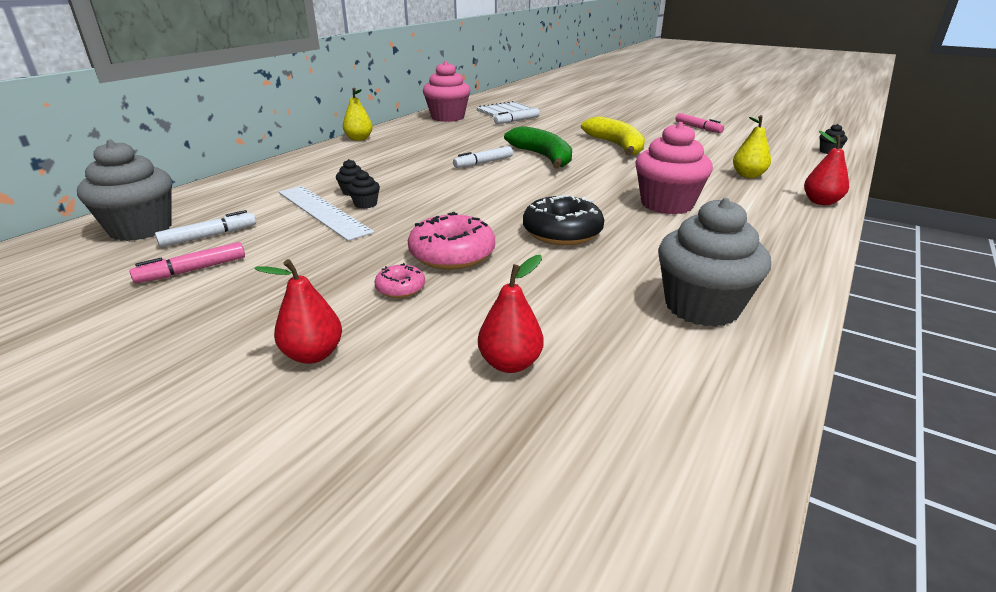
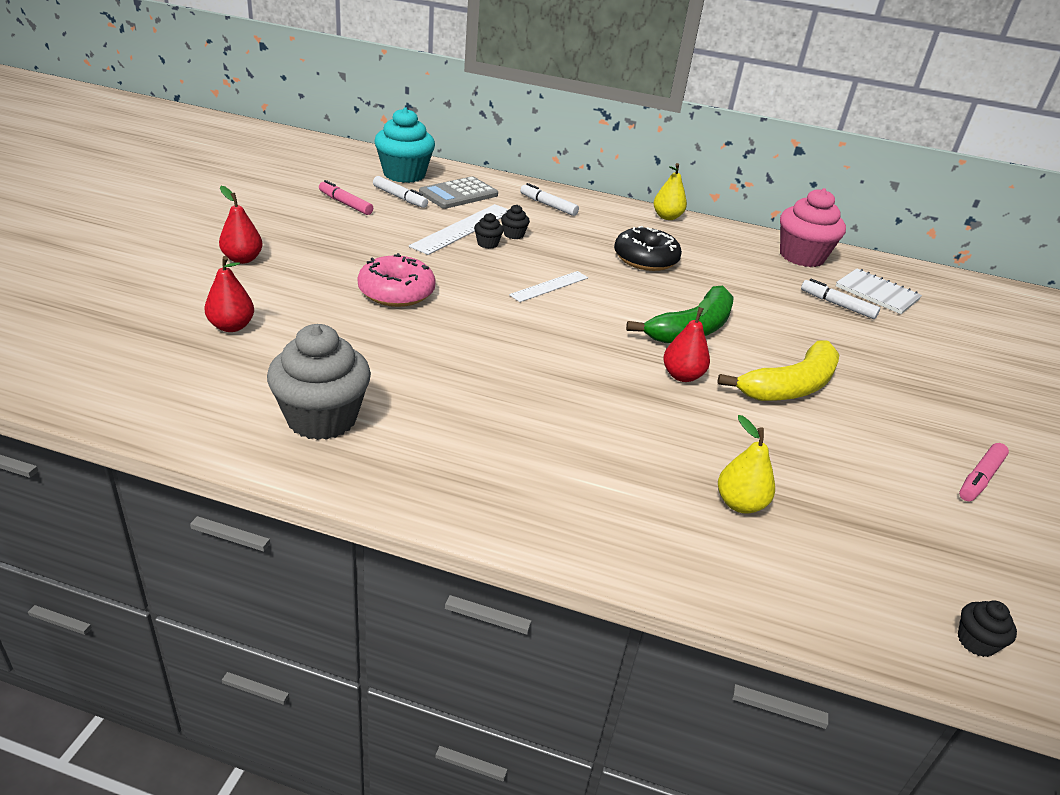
camera: 70 degrees right, 5 degrees up
grey cupcake [77,139,172,241] -> turquoise cupcake [374,107,435,183]
pink donut [374,263,425,298] -> none
white marker [453,146,513,168] -> white marker moved to [520,183,579,216]
black donut [523,195,604,245] -> black donut moved to [614,226,682,271]
pink cupcake [635,122,713,214] -> none
red pear [804,131,849,205] -> red pear moved to [663,298,711,382]
none -> grey calculator [419,176,498,209]
none -> white ruler [509,271,588,302]

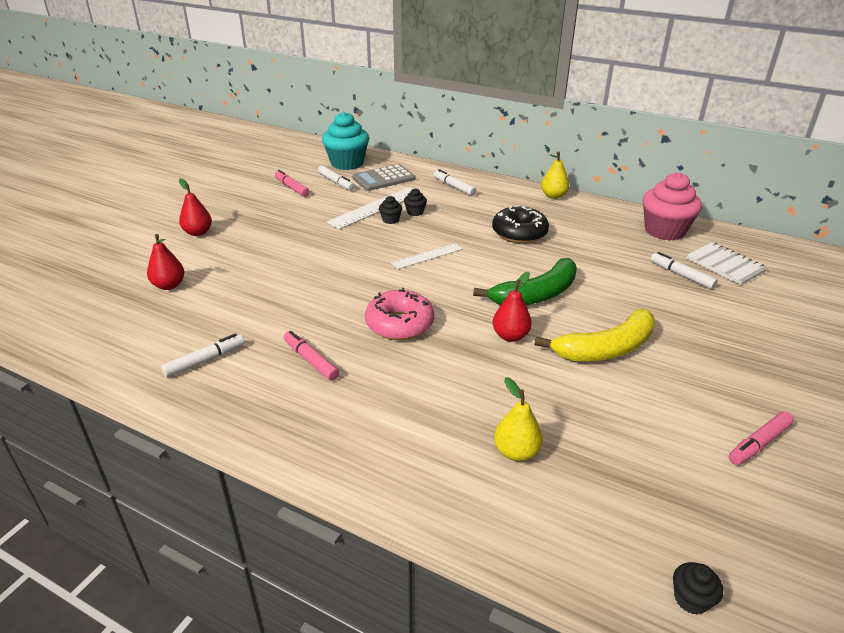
camera: 15 degrees right, 0 degrees up
grey cupcake [267,324,371,440] -> white marker [161,333,244,378]
pink donut [358,253,436,307] -> pink donut moved to [365,288,434,340]
none -> pink marker [284,331,340,381]

